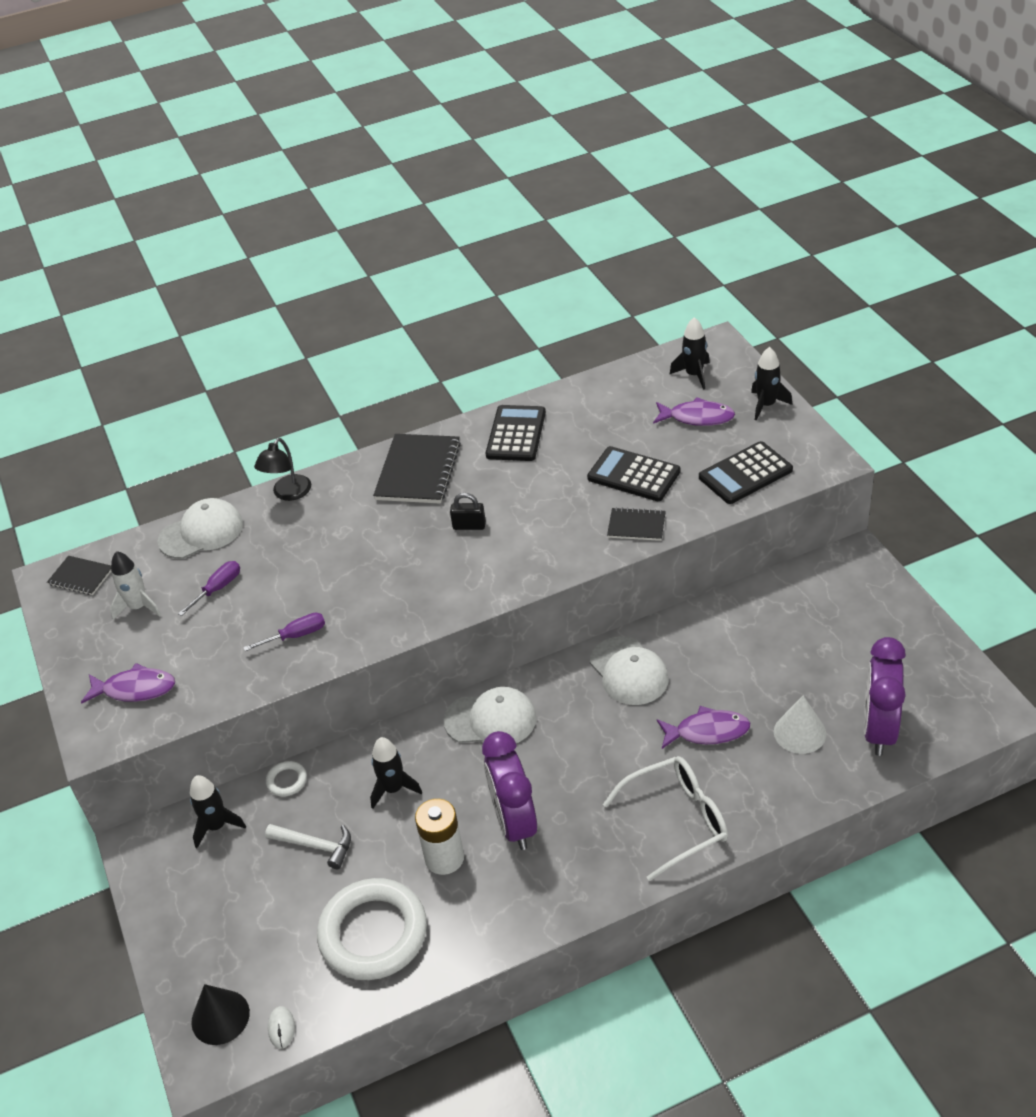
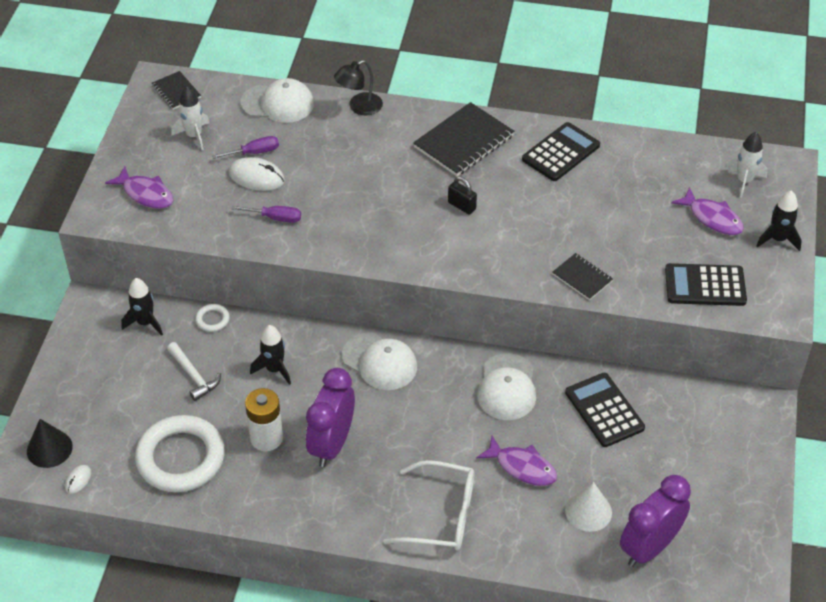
camera: 30 degrees right, 5 degrees up
black calculator [587,446,681,501] -> black calculator moved to [565,373,645,447]
black rocket [669,317,710,390] -> white rocket [725,132,768,198]
none -> white mouse [229,157,285,191]

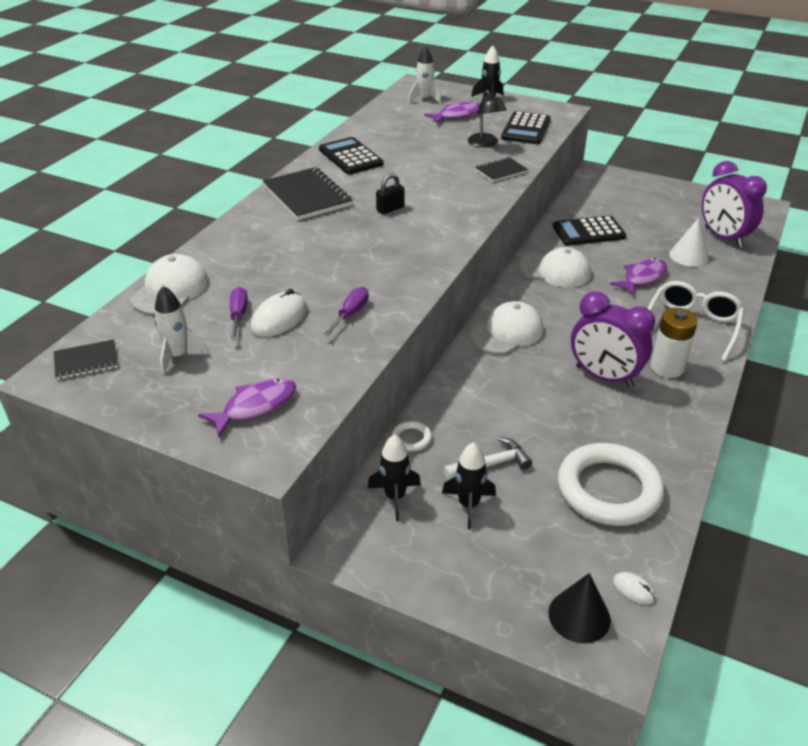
camera: 75 degrees left, 10 degrees down
white battery [245,388,283,451] -> white battery moved to [650,308,698,378]
black rocket [250,325,291,385] -> black rocket moved to [442,442,496,529]
black lamp [334,60,383,115] -> black lamp moved to [468,90,507,147]

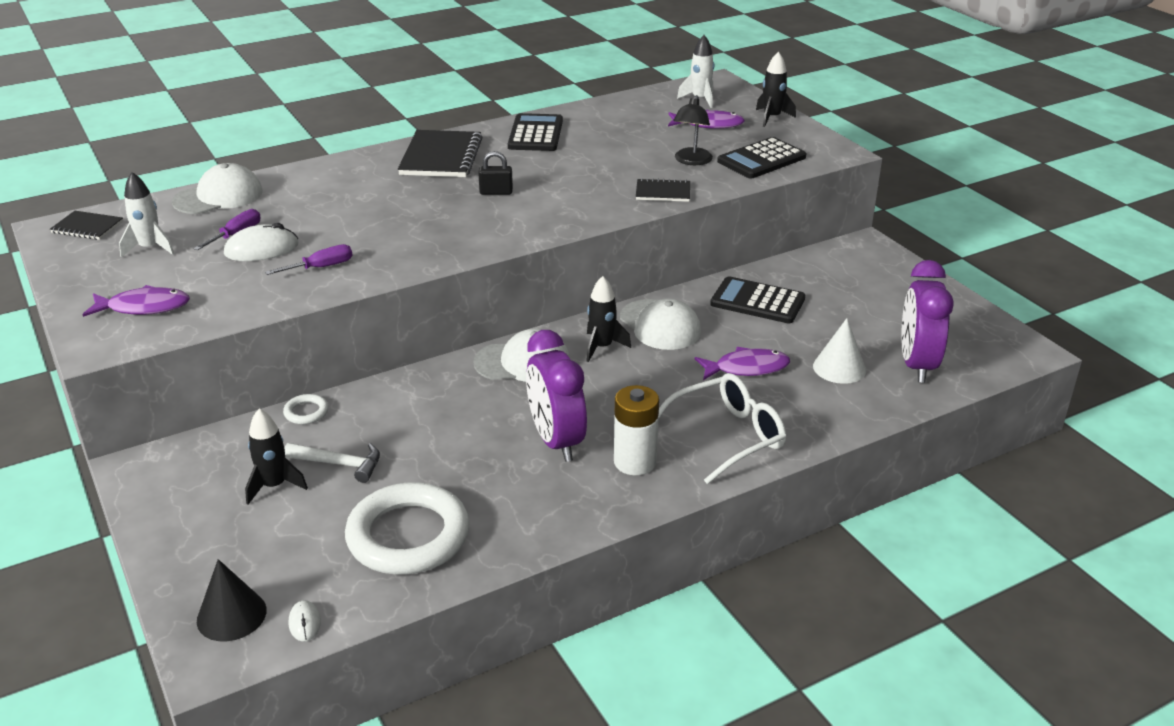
camera: 35 degrees right, 5 degrees down
black rocket [368,434,421,521] -> black rocket moved to [586,276,631,362]

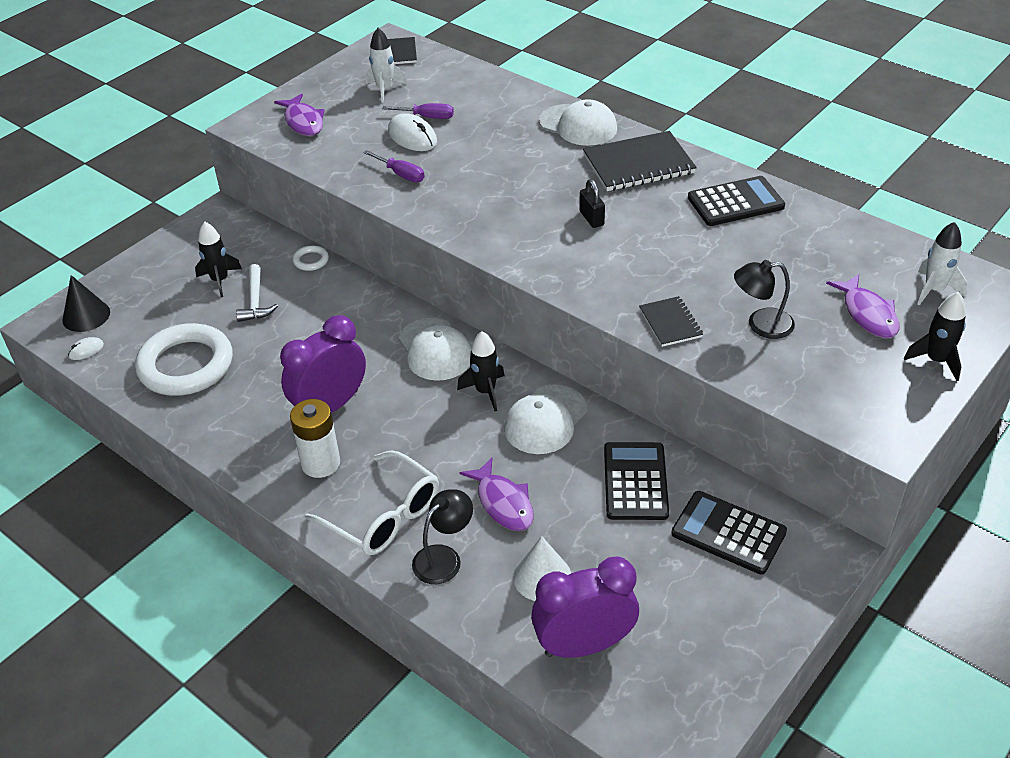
camera: 70 degrees right, 10 degrees up
white cap [172,163,262,214] -> white cap moved to [539,99,617,146]
black calculator [717,137,807,179] -> black calculator moved to [671,491,787,574]
none -> black lamp [412,489,473,584]

